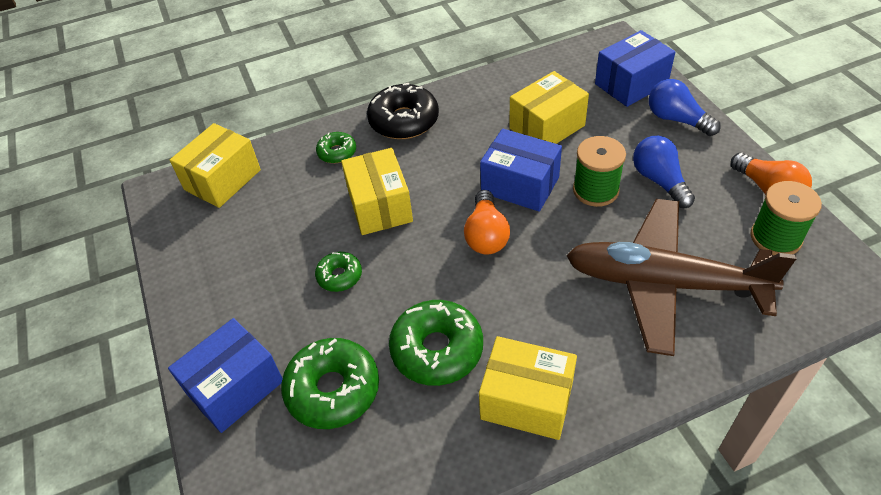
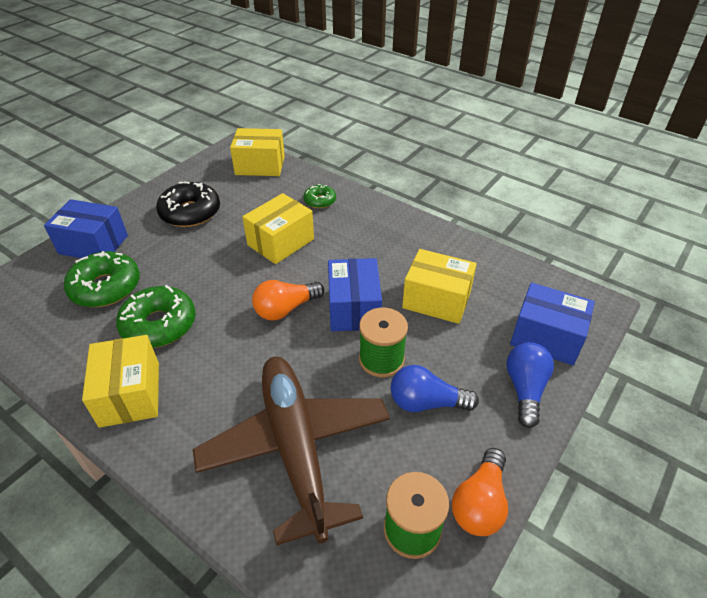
camera: 55 degrees right, 5 degrees down
green donut [315,252,362,292] -> none
black donut [367,83,439,139] -> black donut moved to [156,181,220,227]
blue light bulb [633,136,695,208] -> blue light bulb turned 120 degrees counterclockwise [390,365,479,412]

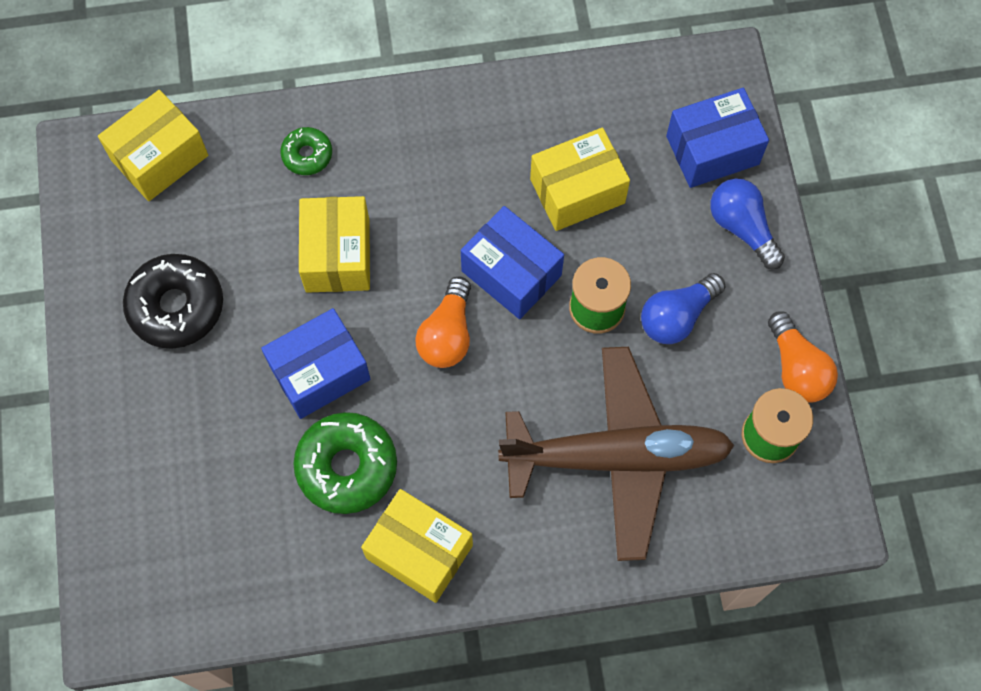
camera: 45 degrees left, 25 degrees up
blue box [44,199,128,258] -> blue box moved to [261,308,370,419]
green donut [64,251,140,307] -> none
brown plane [193,357,390,546] -> brown plane turned 150 degrees clockwise [498,347,735,561]

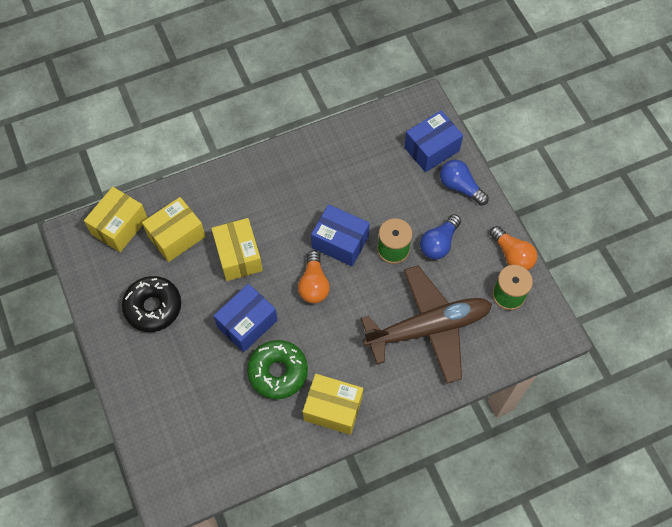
camera: 15 degrees left, 5 degrees down
green donut [280,127,332,175] -> none
yellow box [530,128,630,231] -> yellow box moved to [142,197,206,262]

